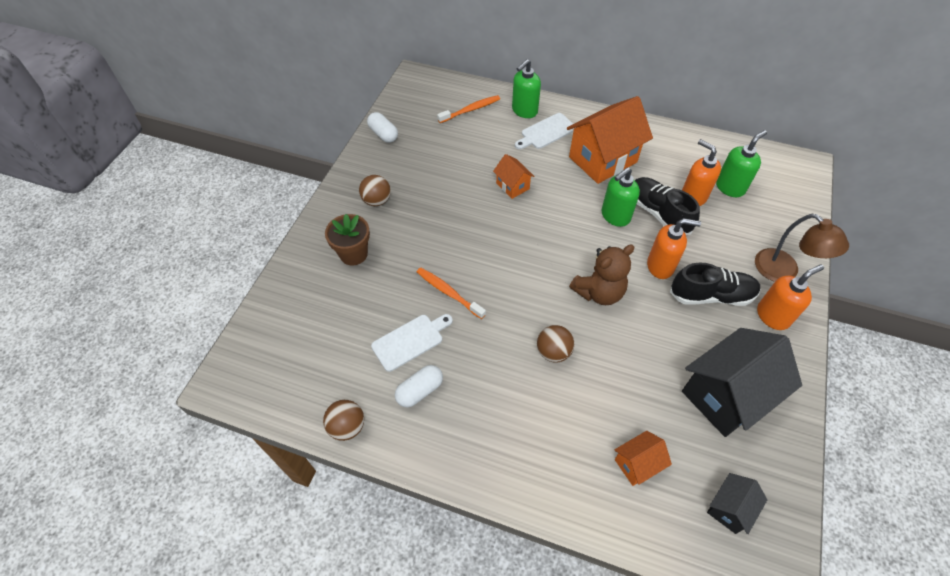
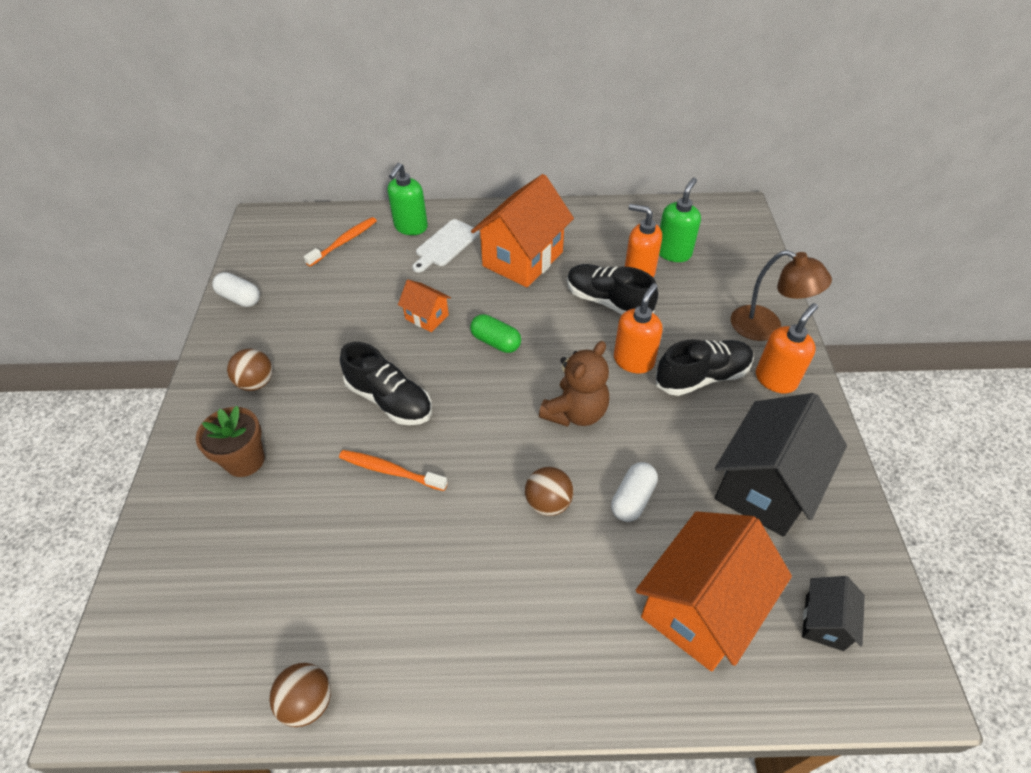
camera: 20 degrees left, 5 degrees down
white cutting board [371,314,453,372] -> none
white capsule [395,365,443,407] -> white capsule moved to [611,462,658,522]
green soap dispenser [601,167,640,227] -> none
orange house [615,431,672,486] -> orange house [636,511,792,671], size x2.06
orange soap dispenser [647,218,701,279] -> orange soap dispenser turned 45 degrees counterclockwise [614,283,663,373]
none -> black shoe [340,342,432,425]
none -> green capsule [470,314,521,353]

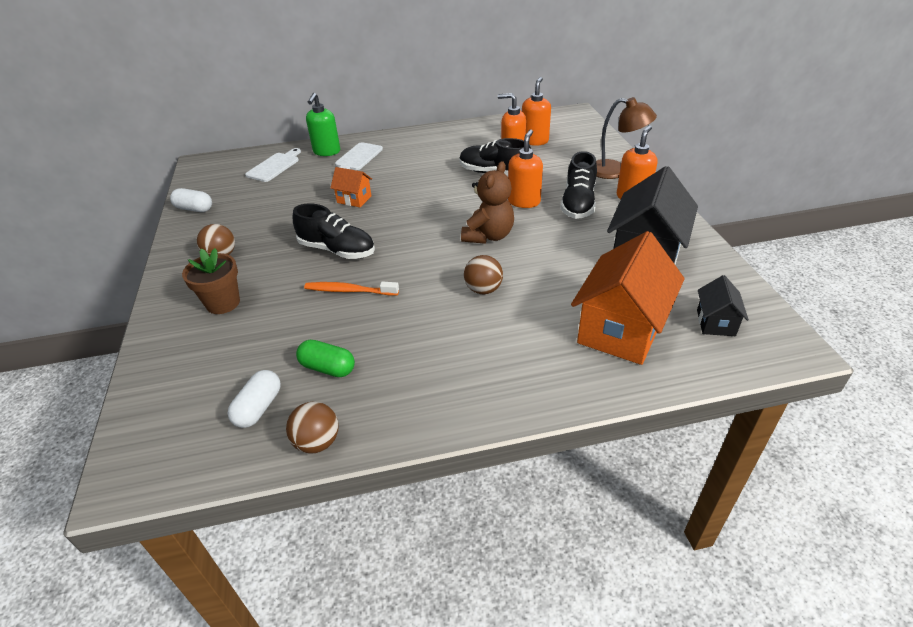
camera: 10 degrees left, 10 degrees down
orange toothbrush [304,217,377,267] -> white cutting board [245,148,301,182]
green capsule [470,314,521,353] -> green capsule moved to [296,340,355,377]
orange house [471,174,574,287] -> none
white capsule [611,462,658,522] -> white capsule moved to [227,370,281,428]
black shoe [656,339,754,396] -> black shoe turned 135 degrees clockwise [560,151,597,219]
green soap dispenser [659,178,701,262] -> orange soap dispenser [522,77,551,146]

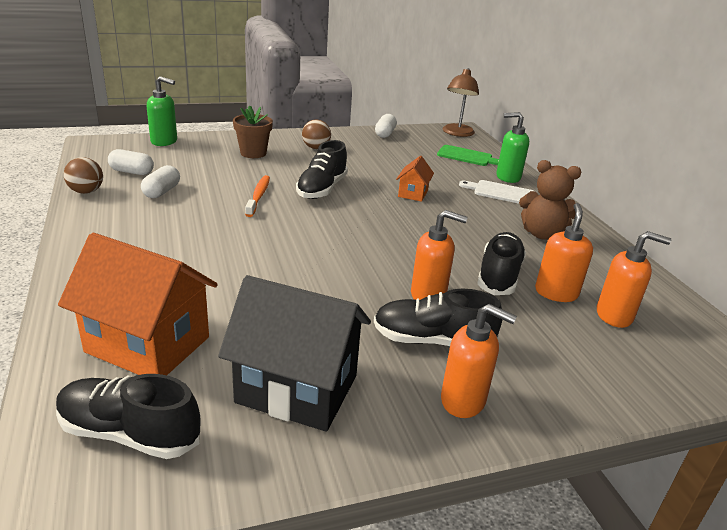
camera: 80 degrees right, 10 degrees down
white cutting board [245,148,301,182] -> green cutting board [437,145,499,166]
green capsule [296,340,355,377] -> white capsule [141,165,180,198]
brown teddy bear [461,161,514,244] -> brown teddy bear moved to [519,160,581,240]
brown ball [464,255,503,294] -> none
brown lamp [596,97,657,179] -> brown lamp moved to [443,68,479,137]
black house [697,275,749,336] -> black shoe [56,374,200,459]
none -> green soap dispenser [147,76,177,146]

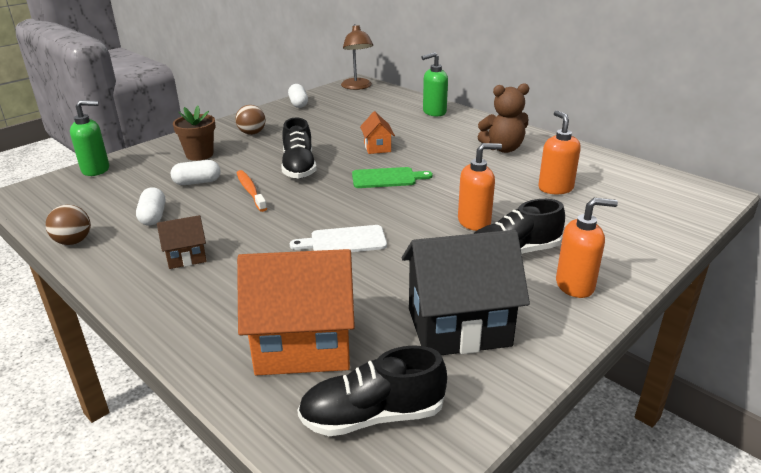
camera: 25 degrees left, 0 degrees up
white capsule [108,149,154,175] -> white capsule moved to [171,160,220,185]
green cutting board [437,145,499,166] -> green cutting board moved to [352,167,433,188]
white cutting board [459,180,534,204] -> white cutting board moved to [290,225,387,252]
black shoe [477,232,526,295] -> none
orange soap dispenser [597,231,671,328] -> none
none -> brown house [157,215,207,269]

